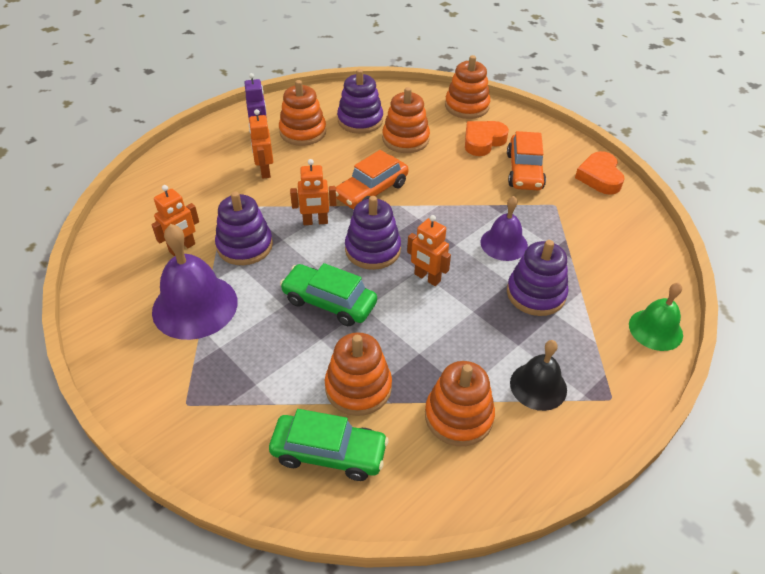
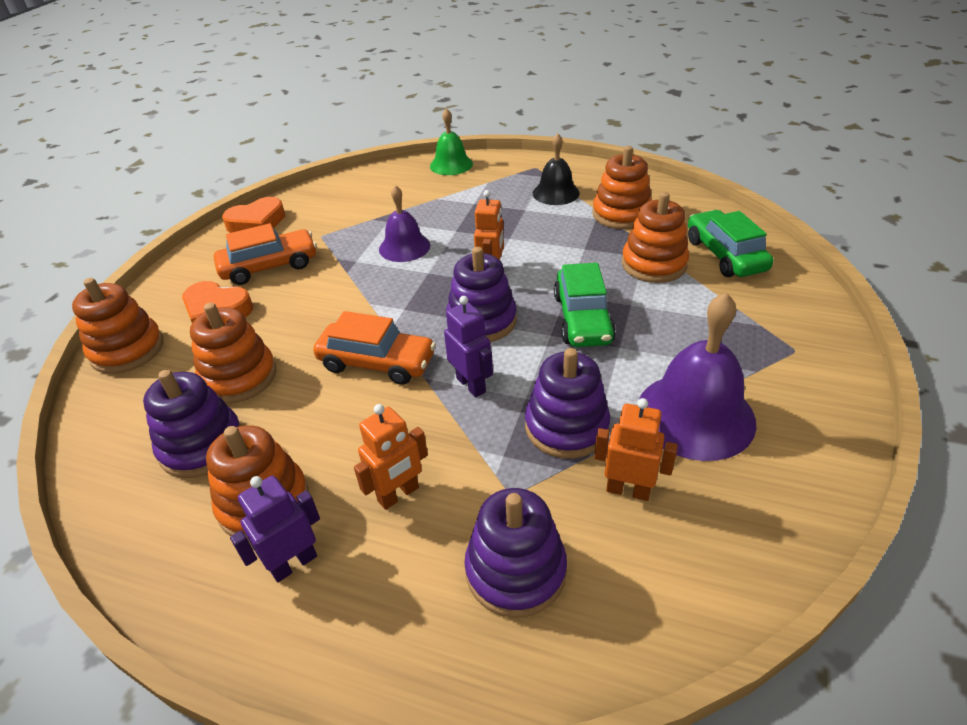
camera: 115 degrees left, 5 degrees down
orange robot [290,159,336,225] -> purple robot [444,296,493,397]
purple stacking toy [507,240,569,316] -> purple stacking toy moved to [464,488,567,618]

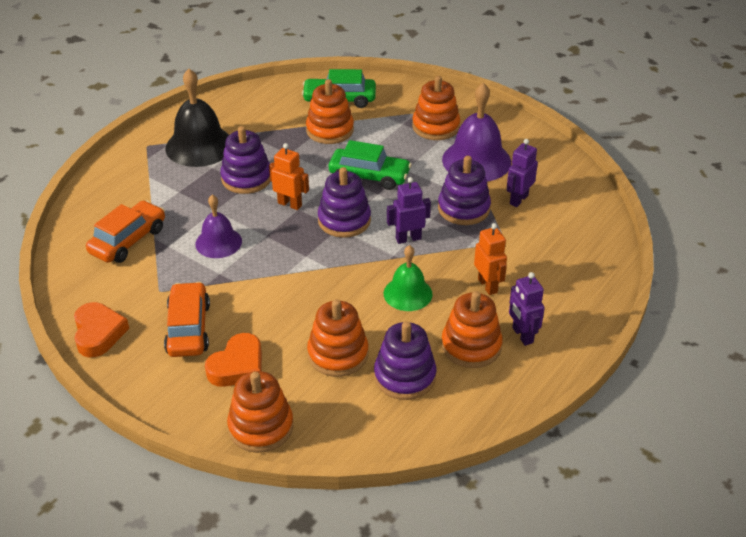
camera: 75 degrees left, 0 degrees up
orange car [313,311,436,385] -> orange car moved to [86,200,165,263]
green bell [430,108,473,175] -> green bell moved to [384,245,433,311]
purple stacking toy [464,488,567,618] -> purple stacking toy moved to [220,126,271,194]
black bell [533,133,580,205] -> black bell [166,69,229,167], size x1.63
orange stacking toy [592,146,652,229] -> orange stacking toy moved to [412,76,460,140]
orange robot [594,398,678,501] -> purple robot [507,139,538,207]

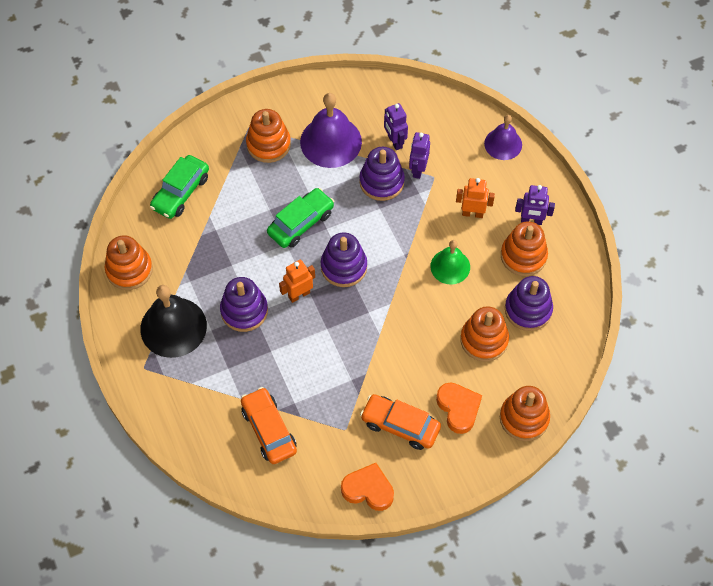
camera: 60 degrees left, 20 degrees up
purple bell [195,195,242,258] -> purple bell moved to [484,115,522,160]
orange stacking toy [306,79,354,144] -> orange stacking toy moved to [105,235,153,290]
purple robot [387,177,431,244] -> purple robot moved to [409,132,430,179]

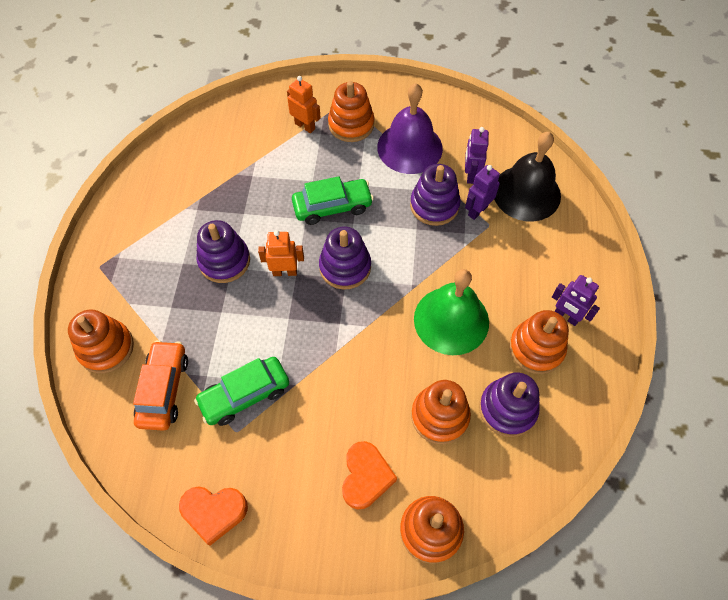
camera: 30 degrees right, 0 degrees up
orange stacking toy [105,235,153,290] -> orange stacking toy moved to [68,309,134,373]
black bell [140,285,207,358] -> black bell moved to [494,132,561,221]
green car [150,155,209,219] -> green car moved to [194,357,289,426]
orange heart [341,463,394,511] -> orange heart turned 135 degrees clockwise [179,486,248,546]
orange car [360,394,441,450] -> none
green bell [430,240,470,284] -> green bell [414,269,489,355], size x1.63
orange robot [456,178,495,218] -> orange robot moved to [287,76,321,133]
purple bell [484,115,522,160] -> none

